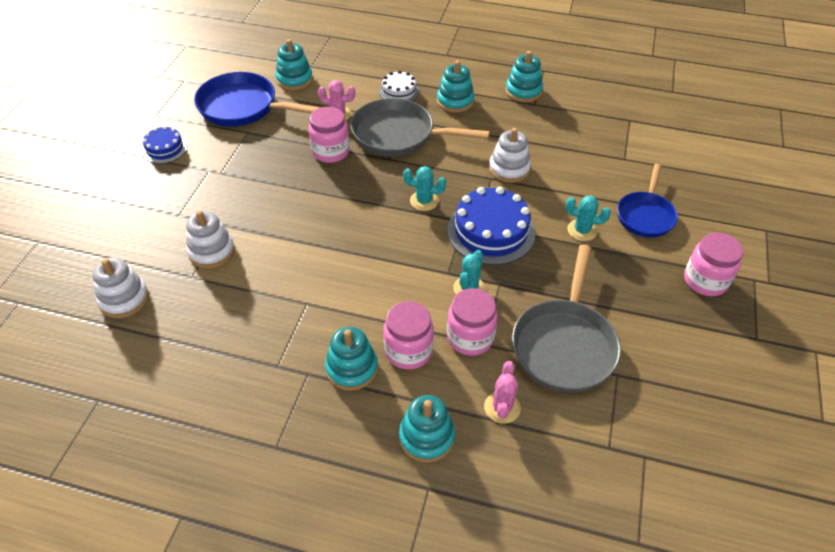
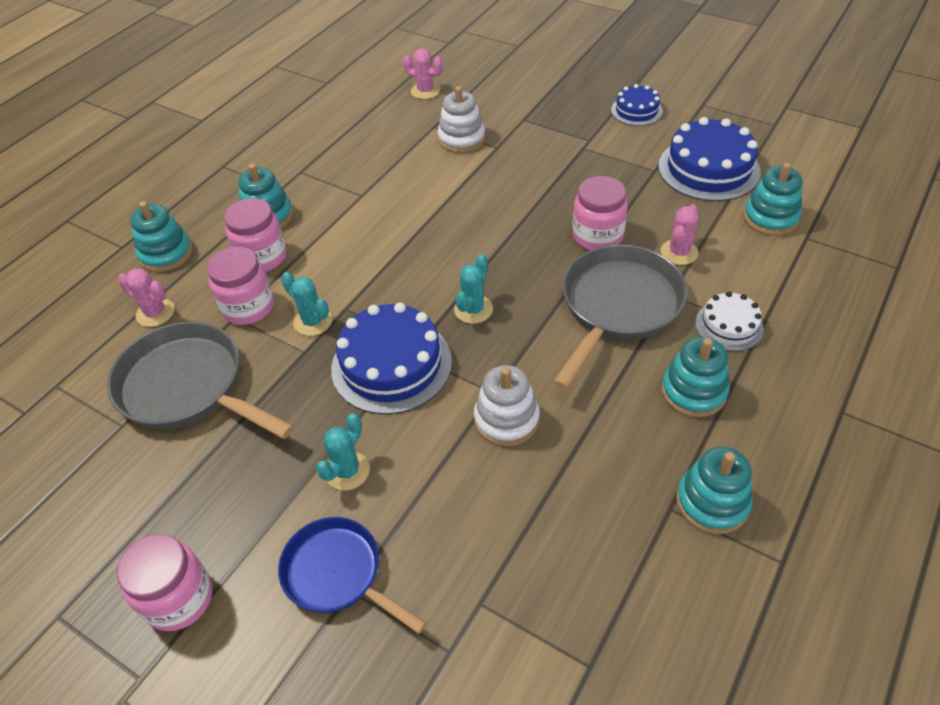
camera: 110 degrees right, 0 degrees up
white stacking toy [92,258,149,318] -> pink cactus [403,48,443,99]
blue pan [194,72,321,127] -> blue cake [658,117,761,201]

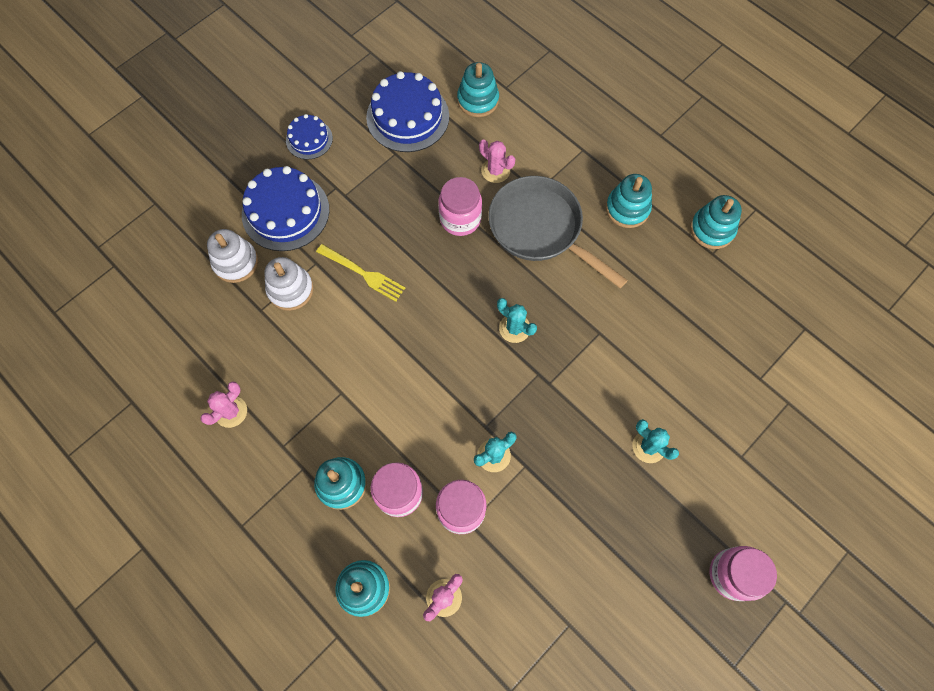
camera: 80 degrees left, 20 degrees up
grey pan [107,321,294,439] -> none
blue pan [278,517,427,634] -> none
blue cake [331,303,452,414] -> blue cake moved to [242,166,329,251]
pink cactus [403,48,443,99] -> pink cactus moved to [200,382,247,428]
white stacking toy [474,365,540,446] -> white stacking toy moved to [207,229,258,283]
white cake [695,291,764,351] -> none
none -> yellow fork [316,244,405,302]

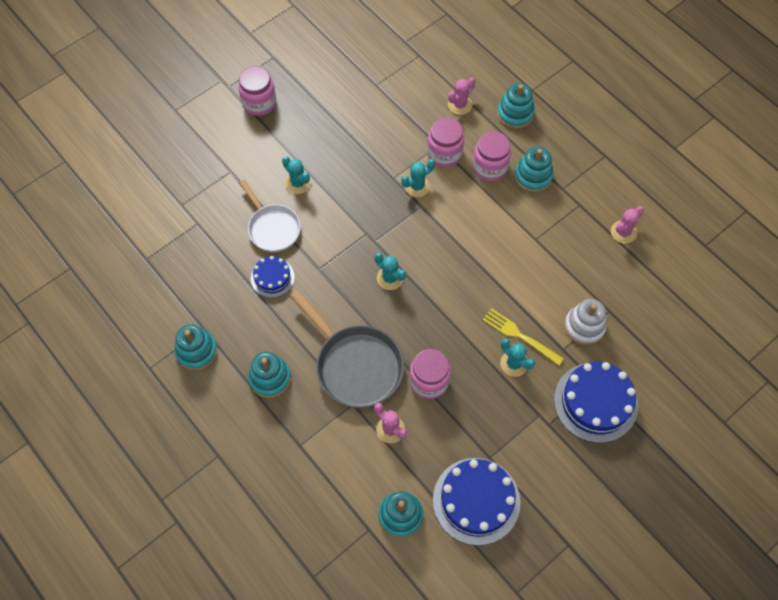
camera: 175 degrees left, 5 degrees down
white stacking toy [207,229,258,283] -> none
blue cake [286,114,333,159] -> blue cake moved to [251,256,295,298]
none -> white pan [239,180,301,252]
none -> turquoise cactus [500,338,535,377]

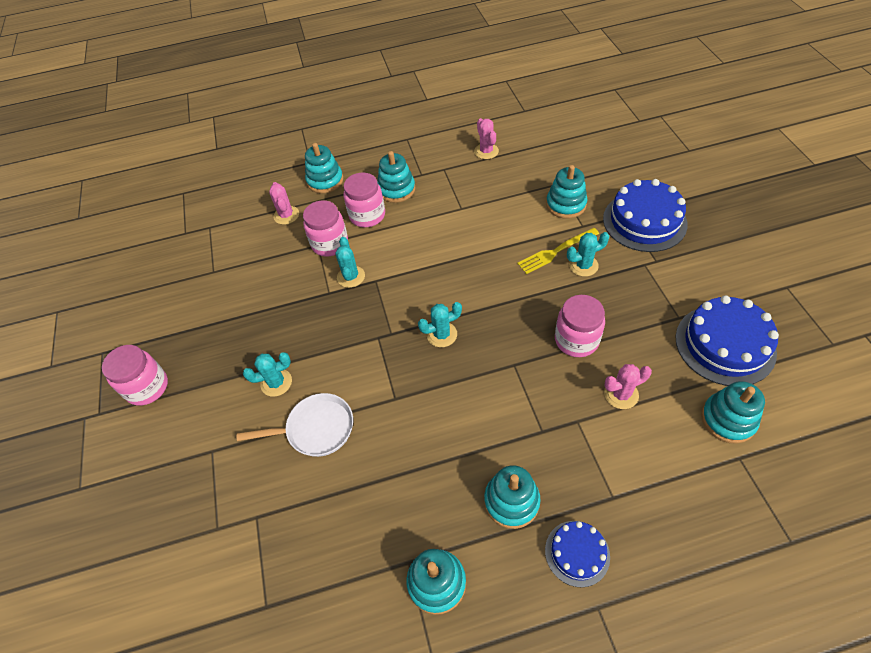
camera: 60 degrees left, 10 degrees down
blue cake [251,256,295,298] -> blue cake moved to [545,521,610,587]
grey pan [290,290,404,408] -> none
white stacking toy [564,299,607,345] -> turquoise stacking toy [546,165,588,219]

